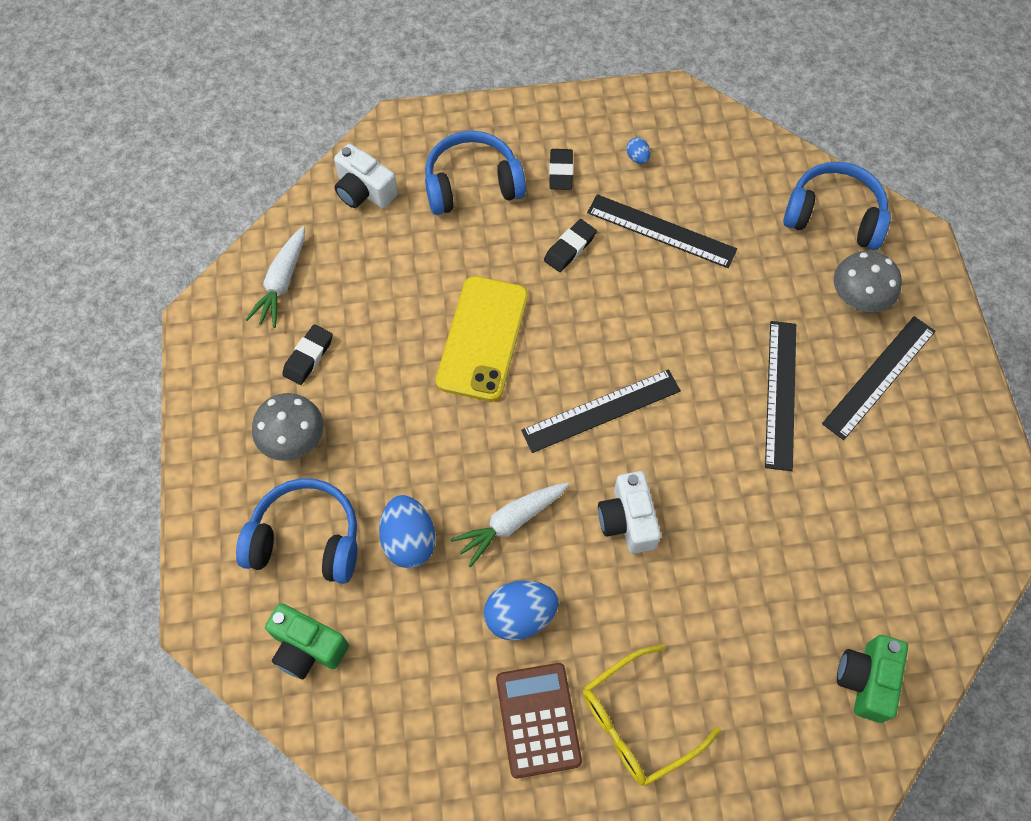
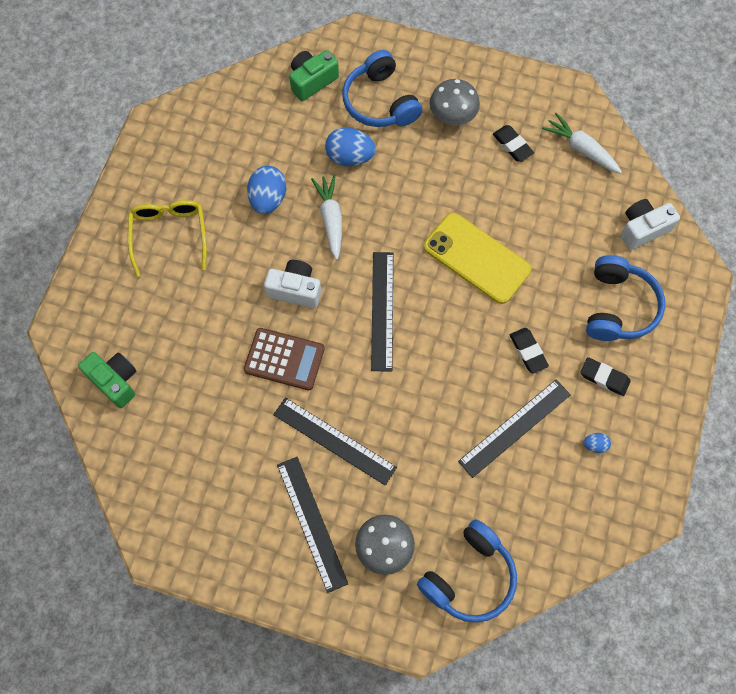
camera: 115 degrees right, 5 degrees up
blue headphones [236,478,357,584] -> blue headphones turned 120 degrees clockwise [342,50,422,127]
brown calculator [496,663,582,779] -> brown calculator moved to [244,328,325,390]

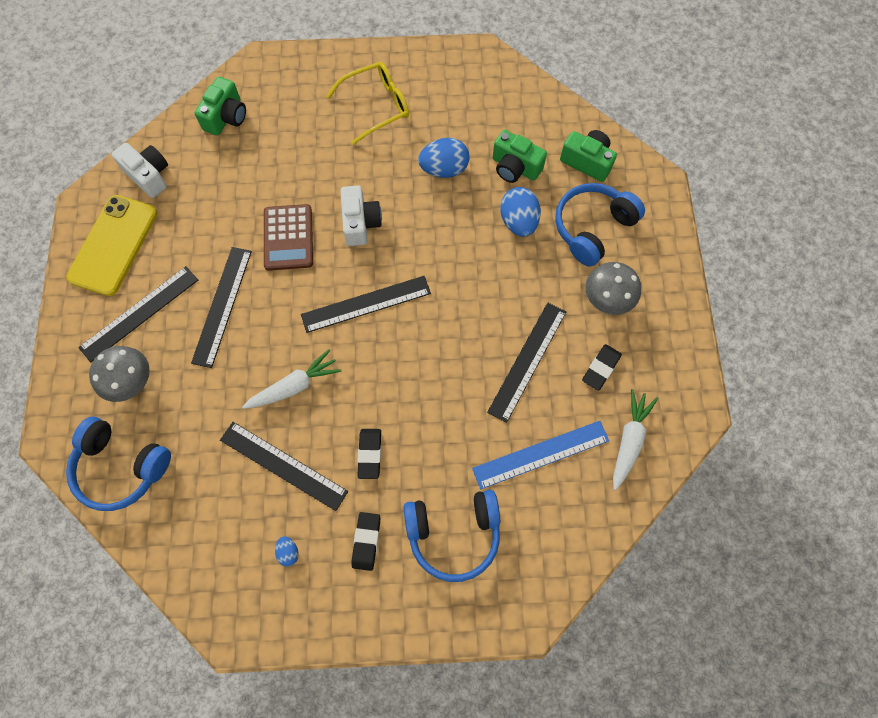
camera: 70 degrees right, 0 degrees up
white carrot [311,175,342,260] -> white carrot moved to [242,349,342,409]
yellow phone [424,213,531,304] -> yellow phone moved to [66,195,157,296]
black eraser [510,328,549,373] -> black eraser turned 45 degrees counterclockwise [357,429,381,479]
white camera [621,199,680,250] -> white camera moved to [111,143,168,198]
none -> blue ruler [472,421,609,489]
none -> black ruler [487,303,566,423]
none -> green camera [493,130,547,183]

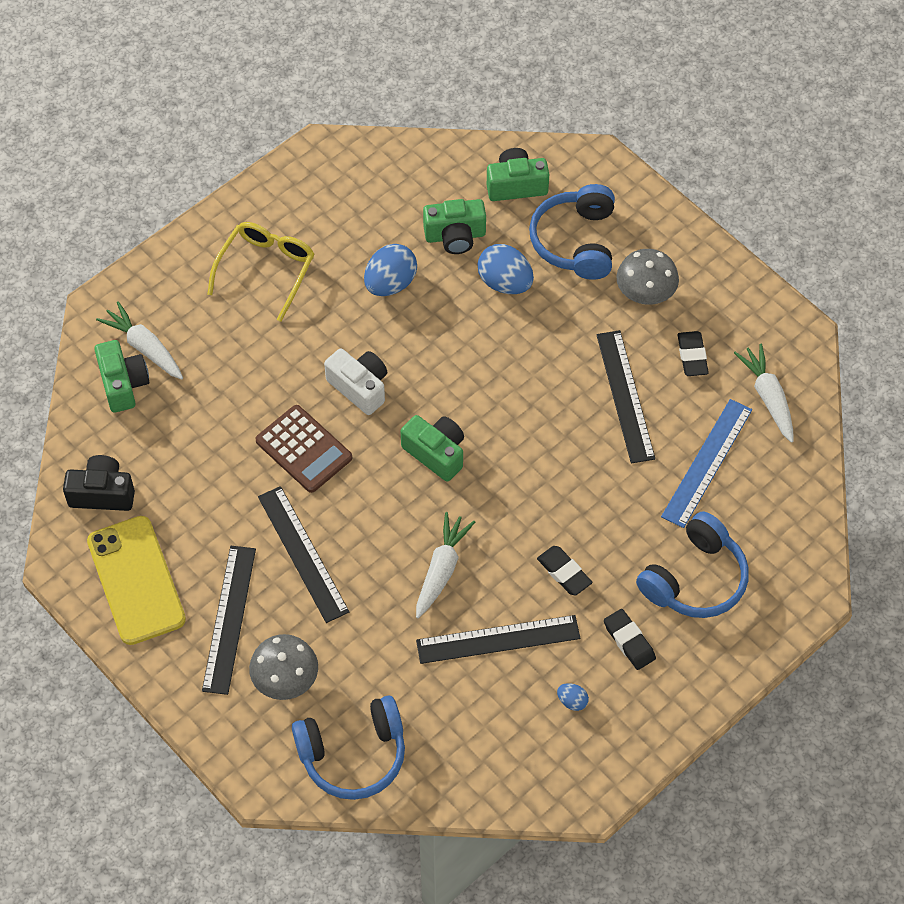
camera: 40 degrees left, 10 degrees down
white camera [111,143,168,198] -> black camera [63,455,135,511]
black ruler [301,276,431,333] -> green camera [401,415,464,482]
none -> white carrot [96,301,183,380]

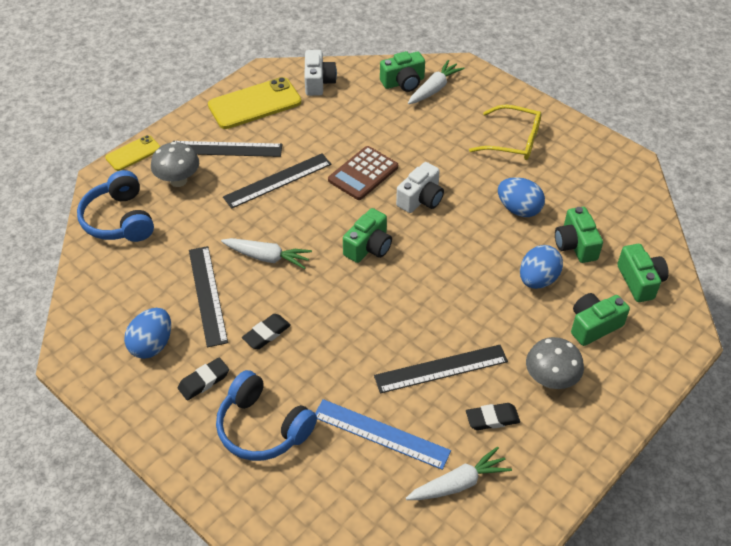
camera: 85 degrees right, 10 degrees down
black camera [63,455,135,511] -> white camera [304,50,337,96]
blue headphones [529,184,615,280] -> green camera [571,293,630,346]
blue egg [557,683,589,711] -> blue egg [124,308,171,359], size x2.06
none -> yellow phone [105,135,161,171]

